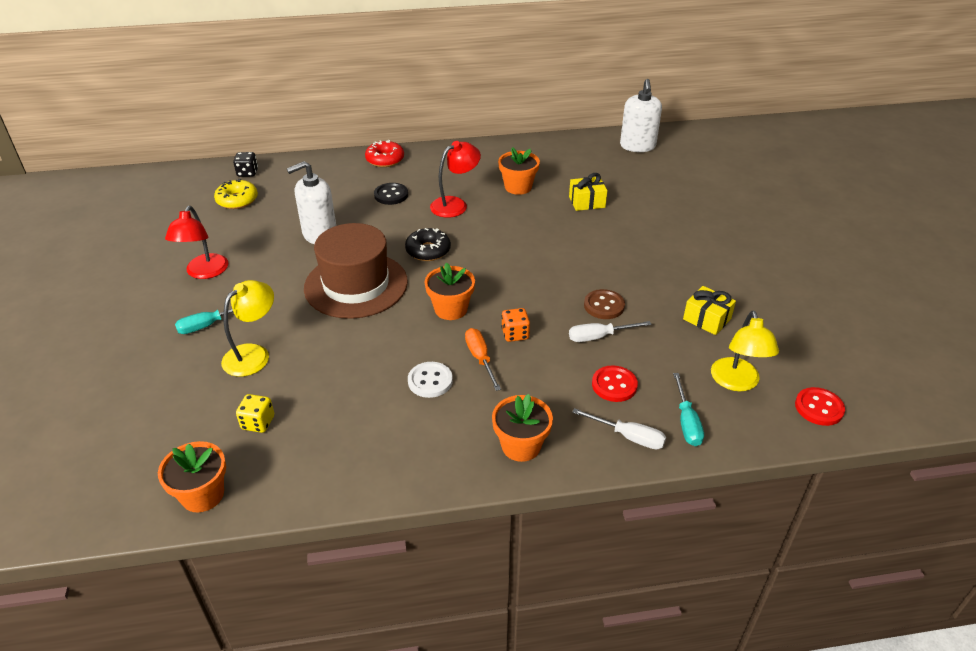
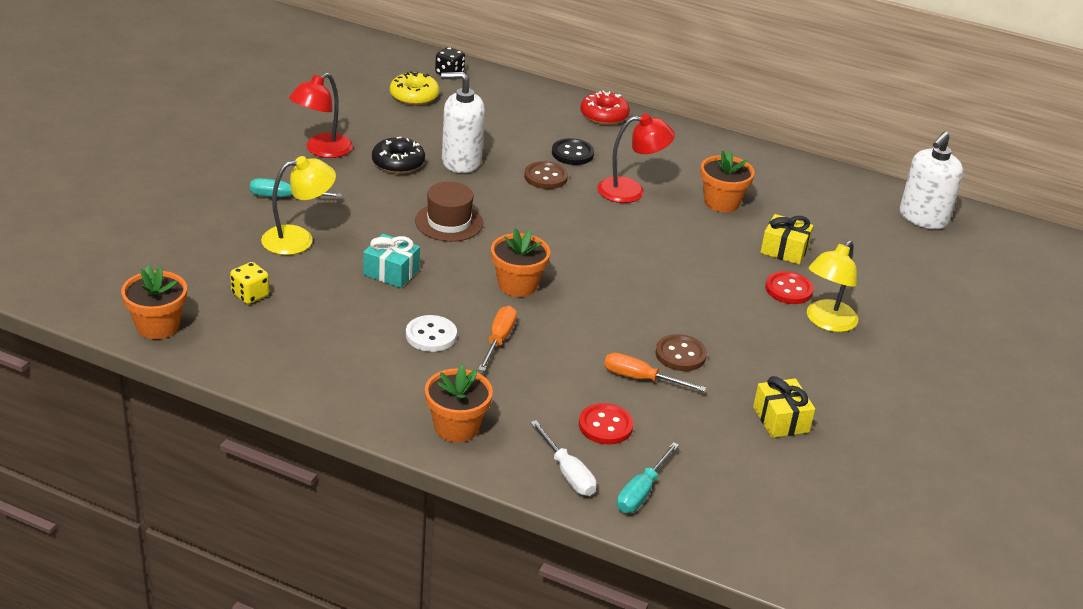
camera: 30 degrees right, 5 degrees down
brown hat [304,223,408,319] -> brown hat [415,182,483,242], size x0.56
black donut [405,228,451,261] -> black donut moved to [372,137,425,174]
orange dice [501,308,530,342] -> none
white screwdriver [569,321,652,342] -> orange screwdriver [604,353,706,392]
yellow lamp [711,311,779,391] -> yellow lamp moved to [807,240,858,332]
red button [795,387,845,426] -> red button moved to [765,271,814,304]
none -> turquoise gift [363,234,420,288]
none -> brown button [524,161,568,189]

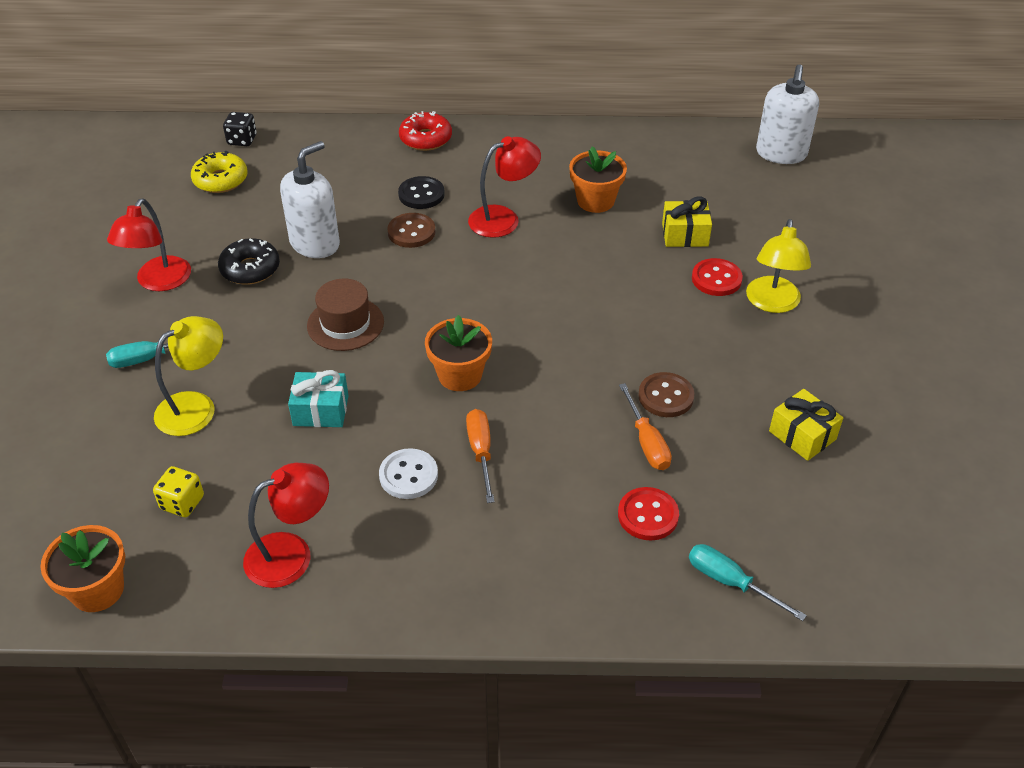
camera: 20 degrees left, 10 degrees up
orange flower pot [425,365,493,442] -> none
white soap dispenser [441,72,485,173] -> white soap dispenser turned 150 degrees clockwise [280,141,340,258]
white screwdriver [530,420,596,496] -> none
orange screwdriver [604,353,706,392] -> orange screwdriver turned 105 degrees counterclockwise [619,383,672,470]
turquoise screwdriver [617,442,679,513] -> turquoise screwdriver turned 120 degrees clockwise [689,544,807,621]
none -> red lamp [243,463,329,588]

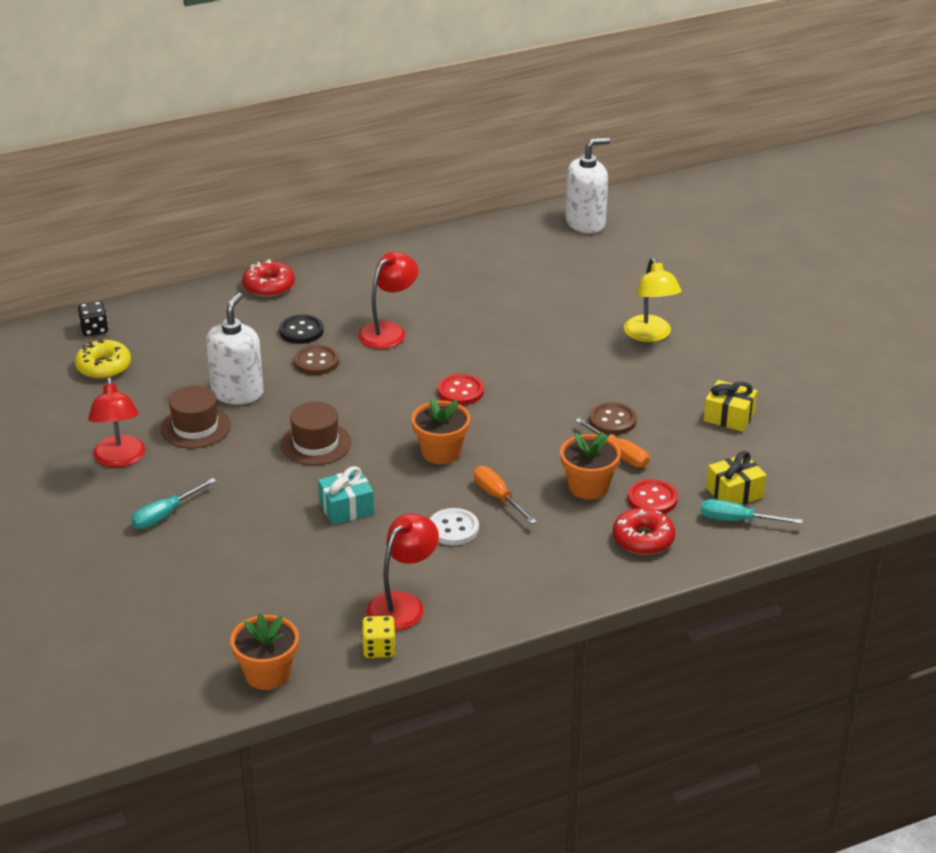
camera: 25 degrees left, 10 degrees down
yellow dice [153,466,204,517] -> yellow dice moved to [362,616,396,658]
yellow lamp [154,316,223,436] -> none
black donut [218,238,280,285] -> brown hat [160,386,231,448]
orange flower pot [569,146,627,213] -> orange flower pot moved to [560,432,621,499]
yellow gift [662,197,712,247] -> yellow gift moved to [706,451,766,505]
red button [692,258,743,296] -> red button moved to [438,374,484,405]
white soap dispenser [756,64,819,164] -> white soap dispenser turned 105 degrees counterclockwise [565,137,610,233]
none -> red donut [613,508,675,555]

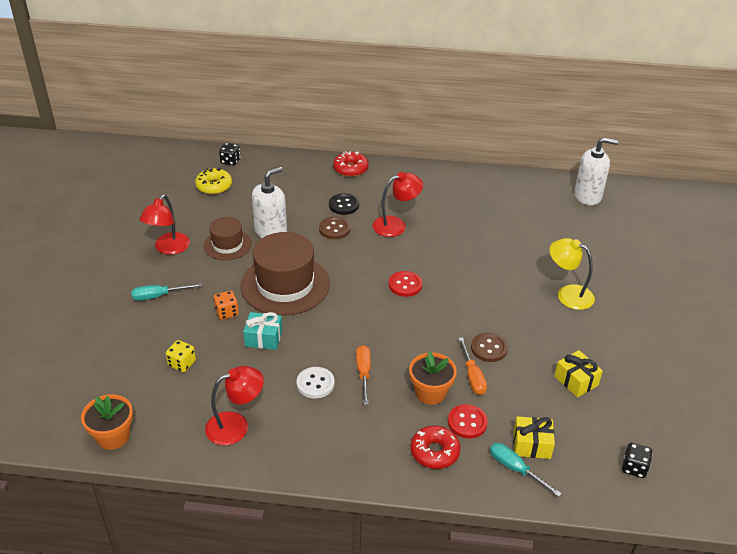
camera: 30 degrees right, 5 degrees up
brown hat [280,402,351,465] -> brown hat [241,232,330,316], size x1.78
yellow dice [362,616,396,658] -> yellow dice moved to [166,340,196,372]
orange flower pot [411,398,470,464] -> none
yellow lamp [624,258,682,342] -> yellow lamp turned 105 degrees clockwise [550,238,595,310]
none -> orange dice [213,291,239,320]
none -> black dice [622,443,652,478]

